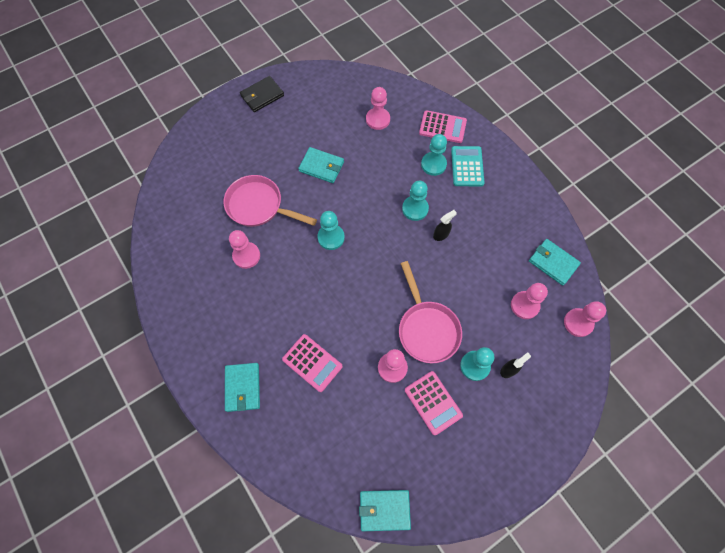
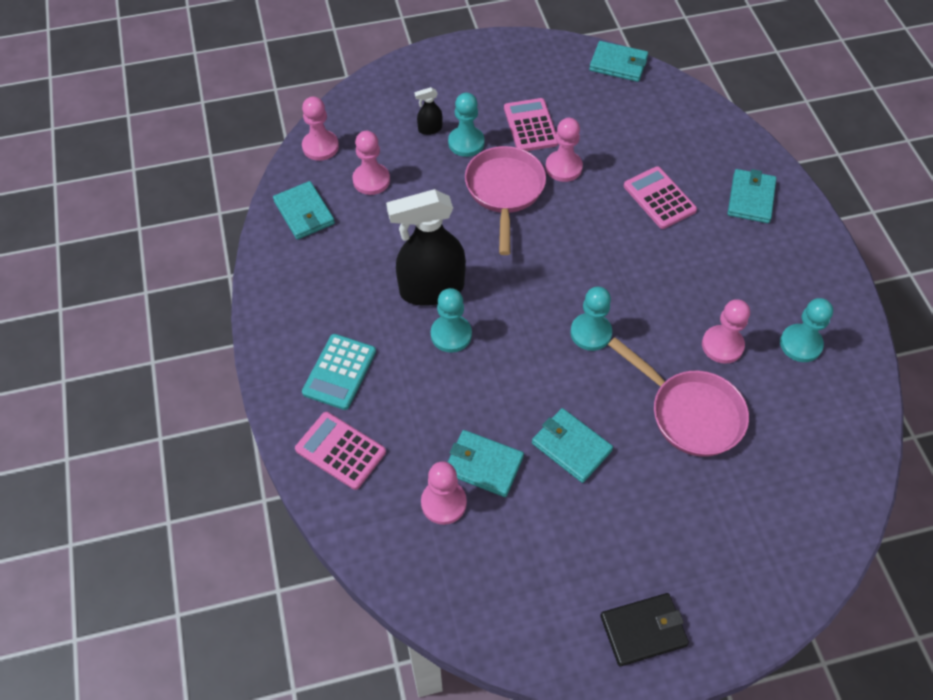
camera: 160 degrees left, 10 degrees down
turquoise pawn [421,134,447,176] -> turquoise pawn moved to [780,298,833,362]
black spray bottle [433,210,457,241] -> black spray bottle [386,189,466,306], size x2.39
none -> turquoise wallet [448,430,524,497]

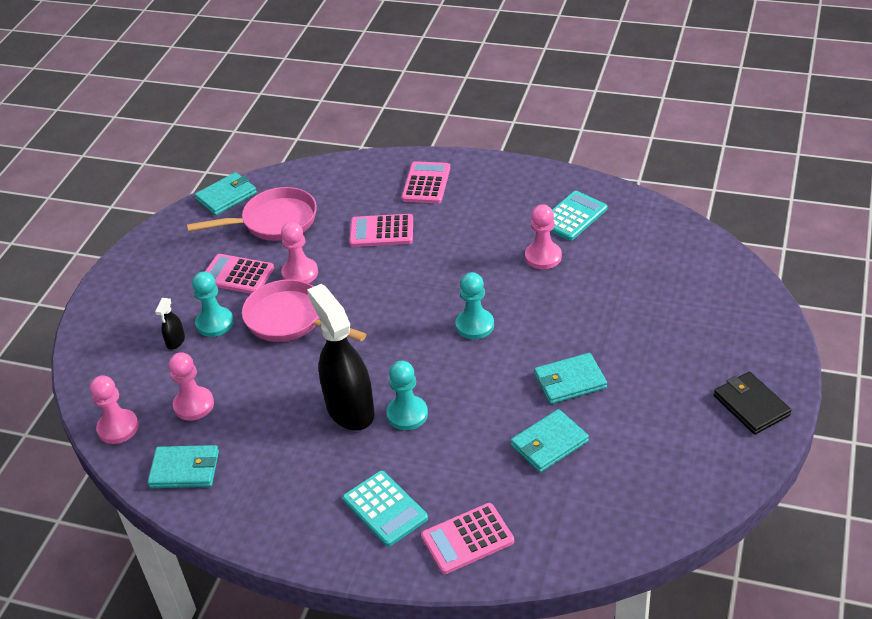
camera: 55 degrees left, 15 degrees down
black spray bottle [386,189,466,306] -> black spray bottle turned 135 degrees clockwise [307,284,375,431]
pink pawn [421,461,467,525] -> none
black wallet [600,593,689,666] -> black wallet turned 45 degrees counterclockwise [714,372,791,434]
pink pan [608,337,749,457] -> pink pan moved to [187,187,317,241]
turquoise wallet [728,169,777,223] -> pink calculator [401,161,451,204]
turquoise pawn [780,298,833,362] -> turquoise calculator [550,191,607,241]

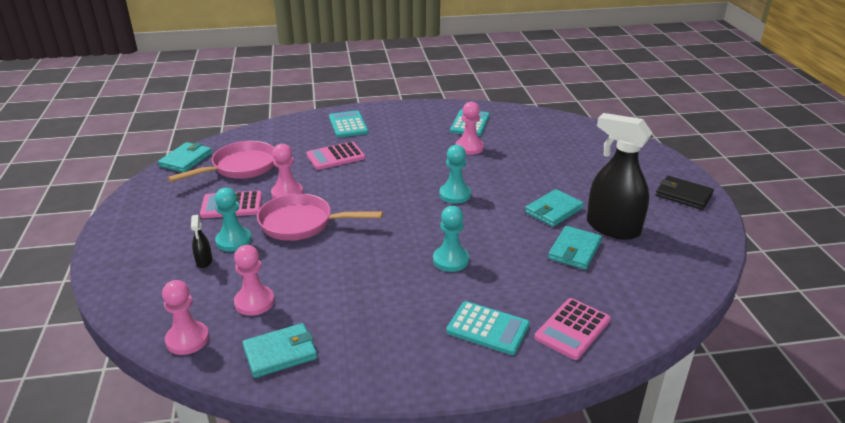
camera: 30 degrees left, 10 degrees down
black spray bottle [307,284,375,431] -> black spray bottle moved to [587,113,652,240]
pink calculator [401,161,451,204] -> turquoise calculator [329,111,368,138]

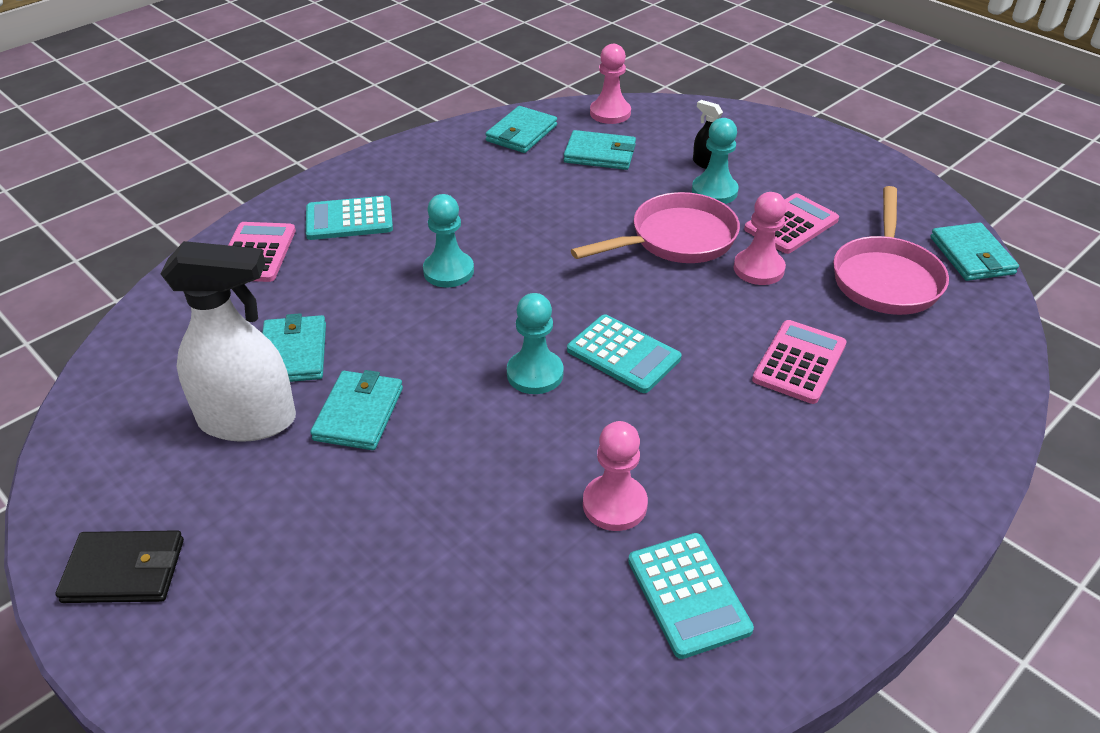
camera: 145 degrees right, 10 degrees up
pink pawn [234,245,274,316] -> turquoise wallet [564,130,636,170]
turquoise calculator [329,111,368,138] -> turquoise calculator moved to [567,314,681,393]
black spray bottle [587,113,652,240] -> white spray bottle [161,241,296,442]

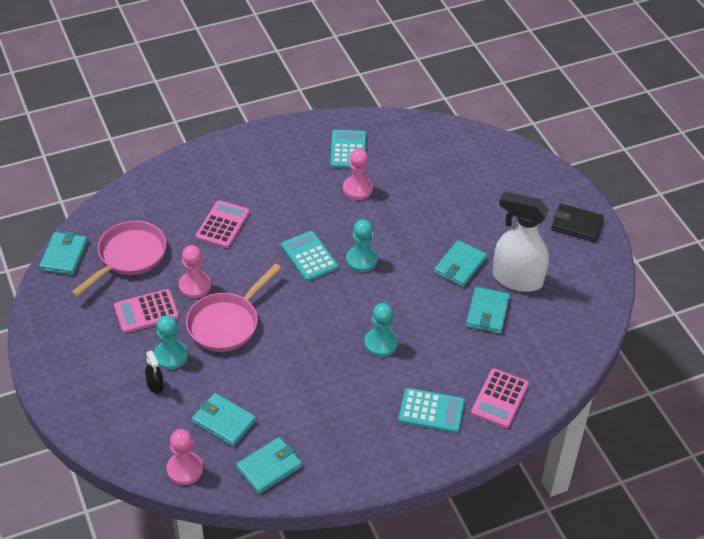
camera: 160 degrees left, 5 degrees up
pink pan [571,192,740,263] -> pink pan turned 45 degrees counterclockwise [186,264,281,352]
pink calculator [752,320,847,404] -> pink calculator turned 150 degrees clockwise [196,200,250,248]

